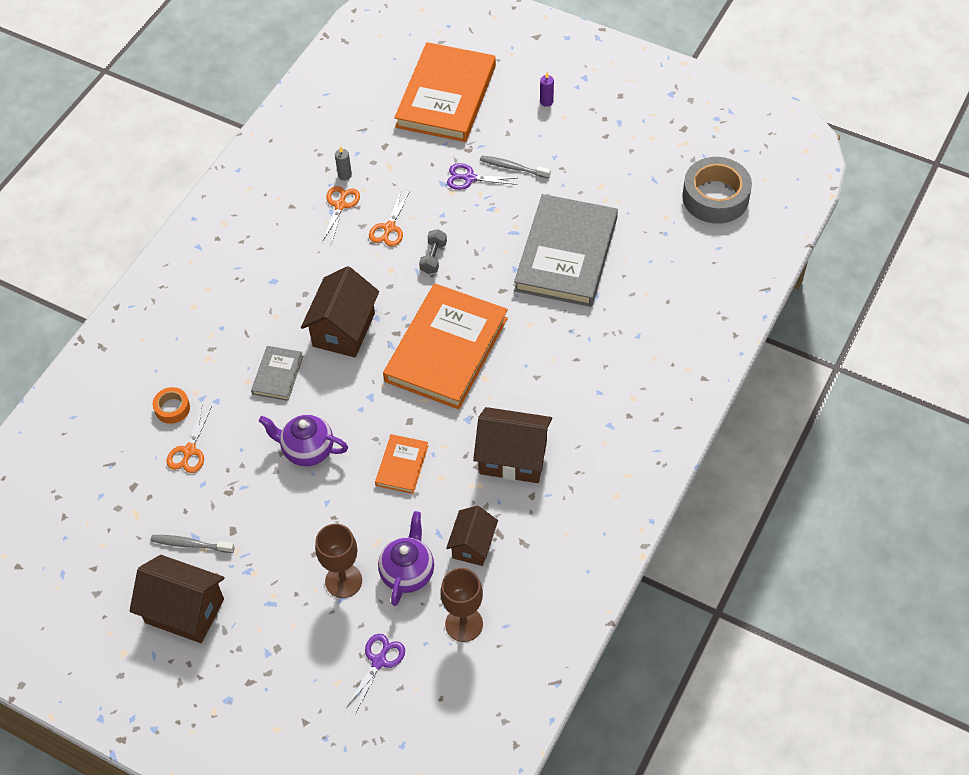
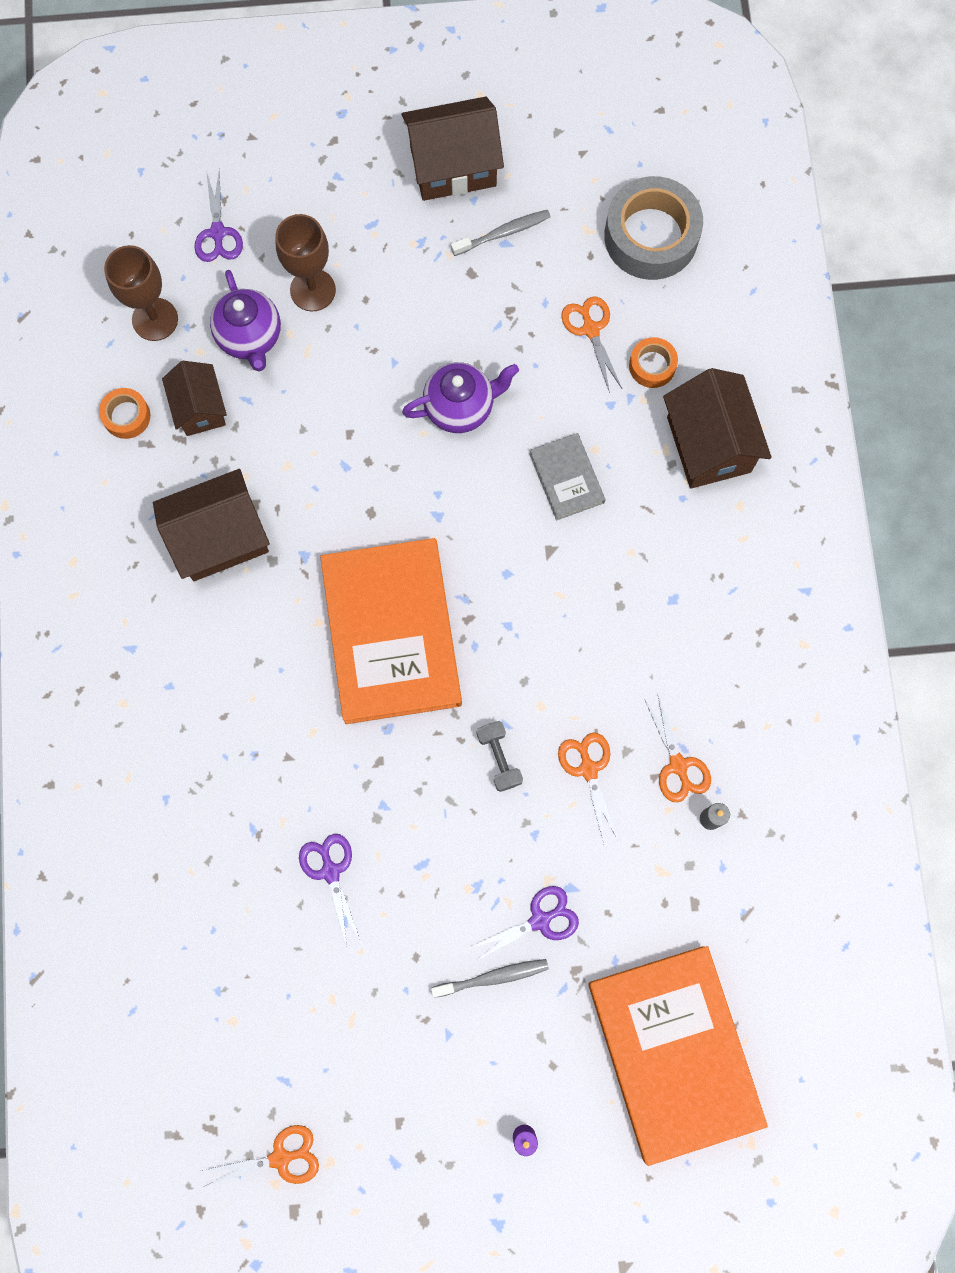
camera: 145 degrees right, 20 degrees up
brown house [301,266,379,357] -> brown house moved to [663,368,772,489]
orange book [375,434,428,494] -> none
grey book [514,194,618,307] -> purple scissors [299,834,361,947]
grey tape [682,157,752,224] -> grey tape moved to [604,176,703,280]
none -> orange tape [99,388,150,439]
none -> orange scissors [202,1125,319,1187]

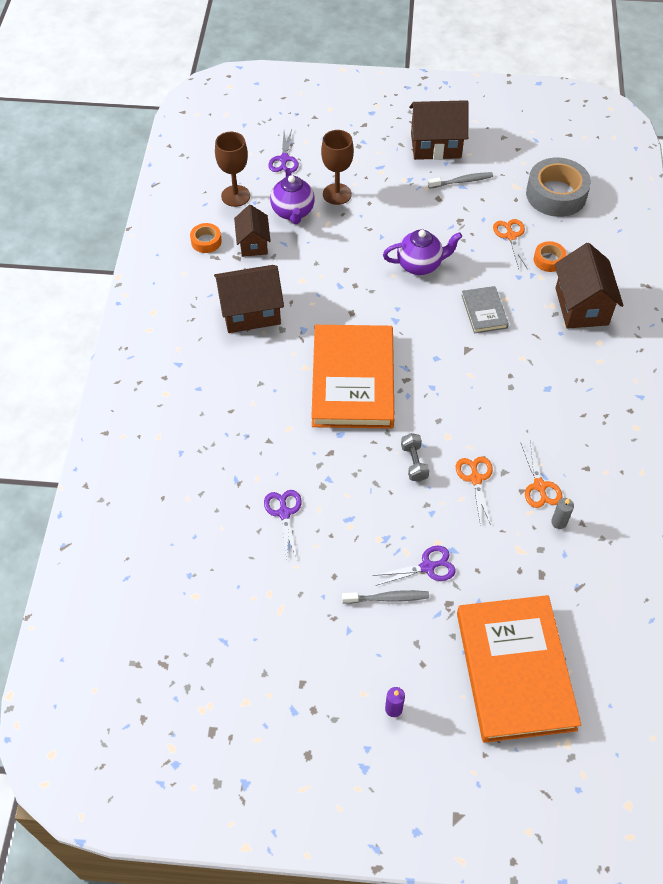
camera: 10 degrees right, 20 degrees down
orange scissors [202,1125,319,1187] -> none

